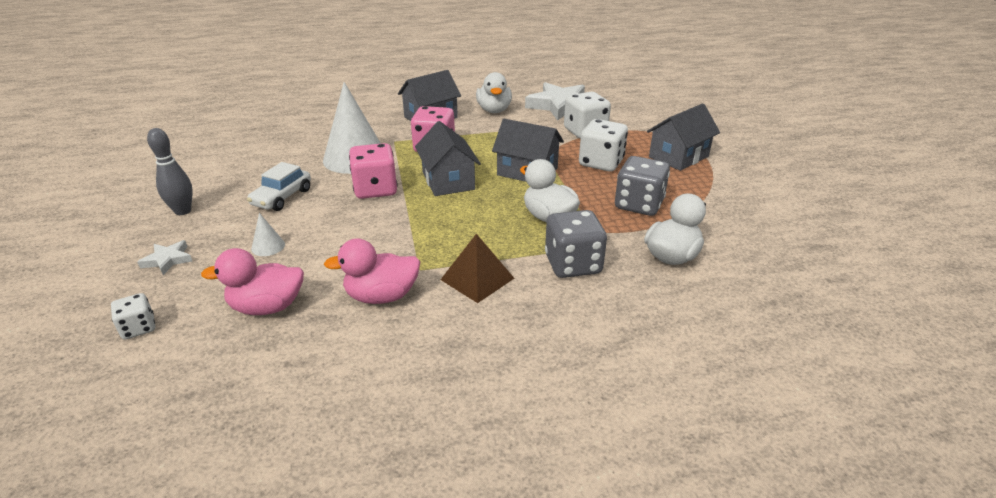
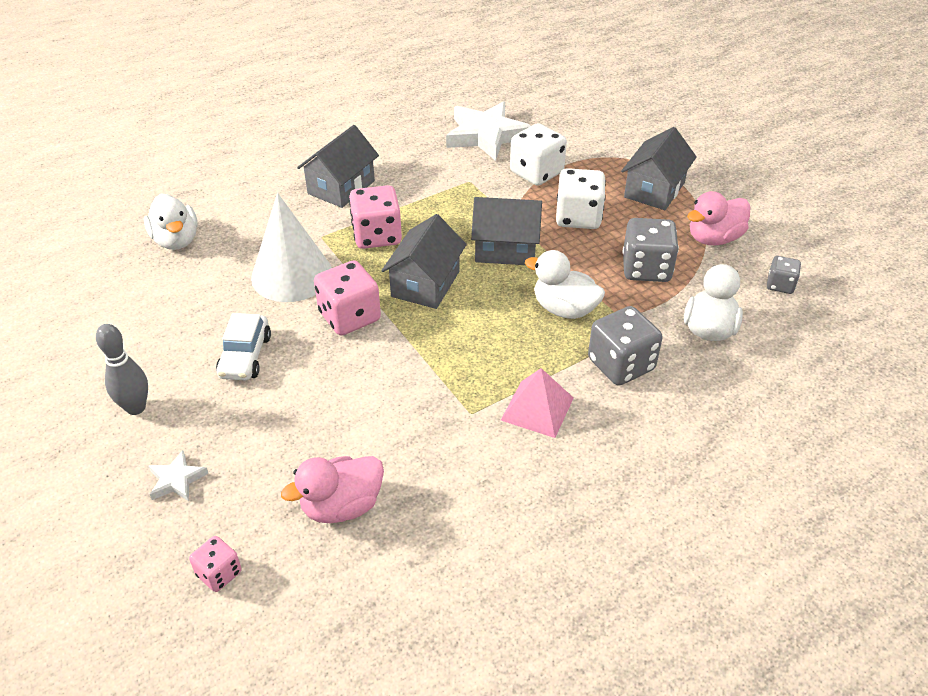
camera: 20 degrees left, 10 degrees up
white dice [111,293,155,340] -> pink dice [189,536,242,592]
white cone [251,213,285,256] -> none
pink duck [324,238,420,304] -> pink duck moved to [687,191,751,245]
grey house [415,121,481,196] -> grey house turned 60 degrees clockwise [381,214,467,309]
brown pyramid [440,234,515,303] -> pink pyramid [501,368,574,438]
white duck [476,72,512,113] -> white duck moved to [144,194,198,250]
none -> grey dice [767,256,801,294]

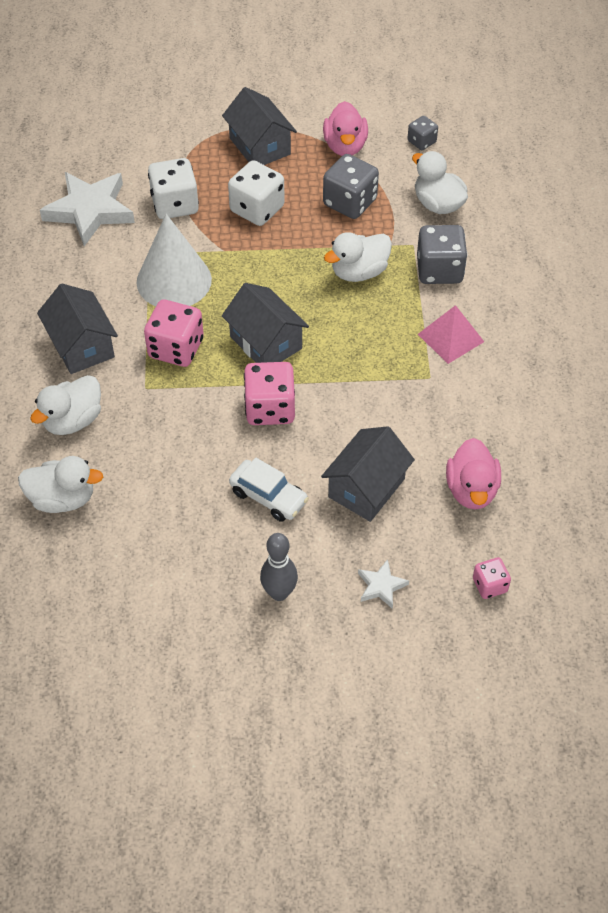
camera: 60 degrees left, 10 degrees up
white cone [251,193,332,302] -> white cone moved to [136,214,212,306]
grey house [471,197,542,265] -> grey house moved to [321,426,415,522]
none -> white duck [30,375,101,435]

